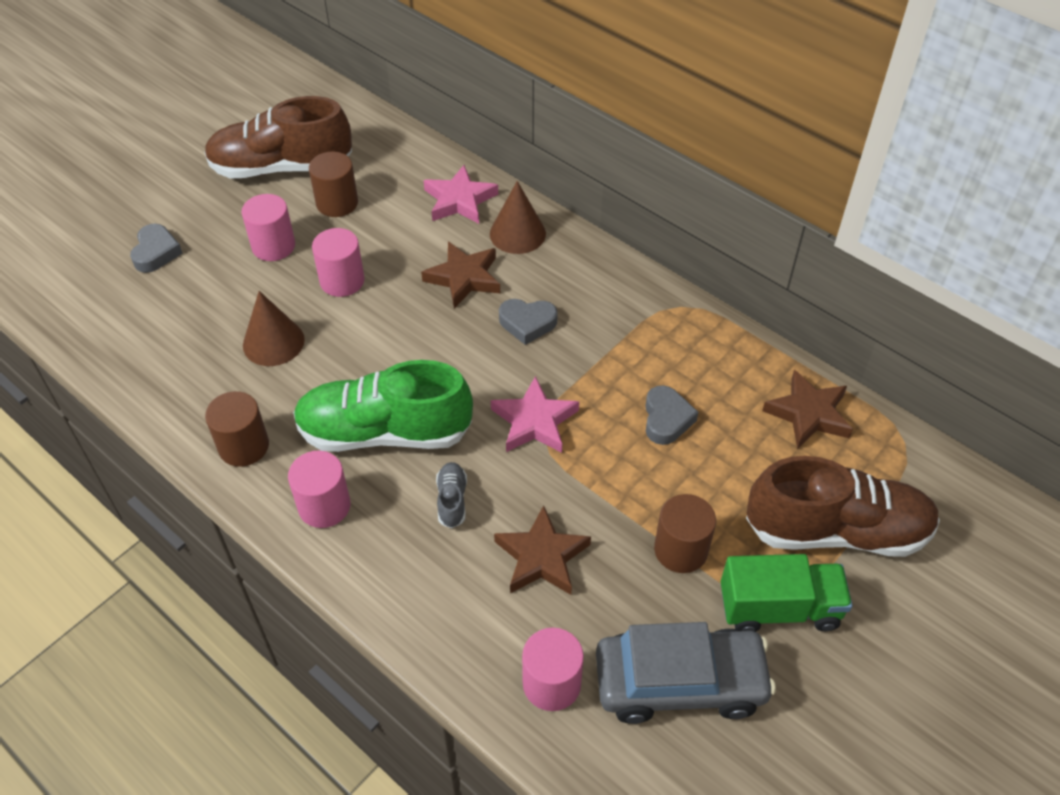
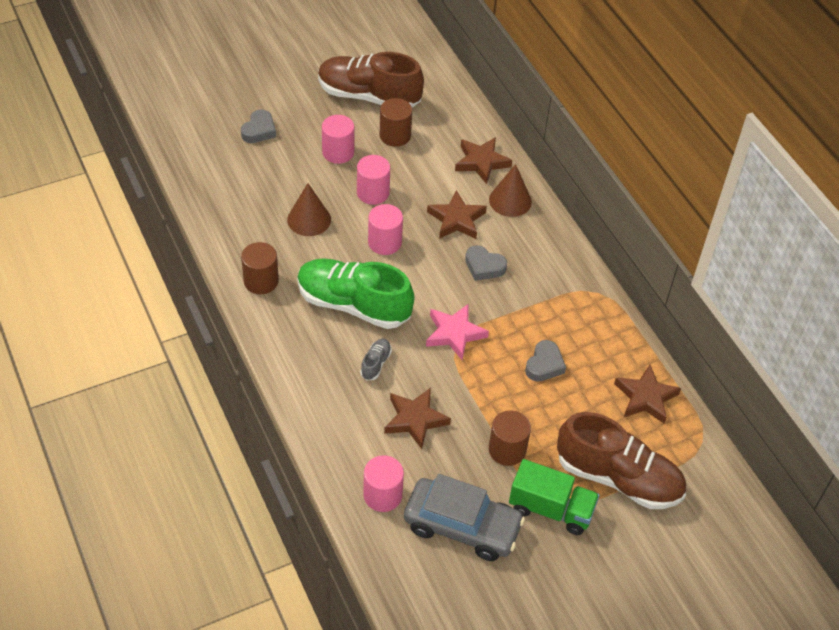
camera: 20 degrees right, 0 degrees up
pink cylinder [288,451,351,528] -> pink cylinder moved to [368,204,403,255]
pink star [424,165,498,224] -> brown star [455,137,512,184]

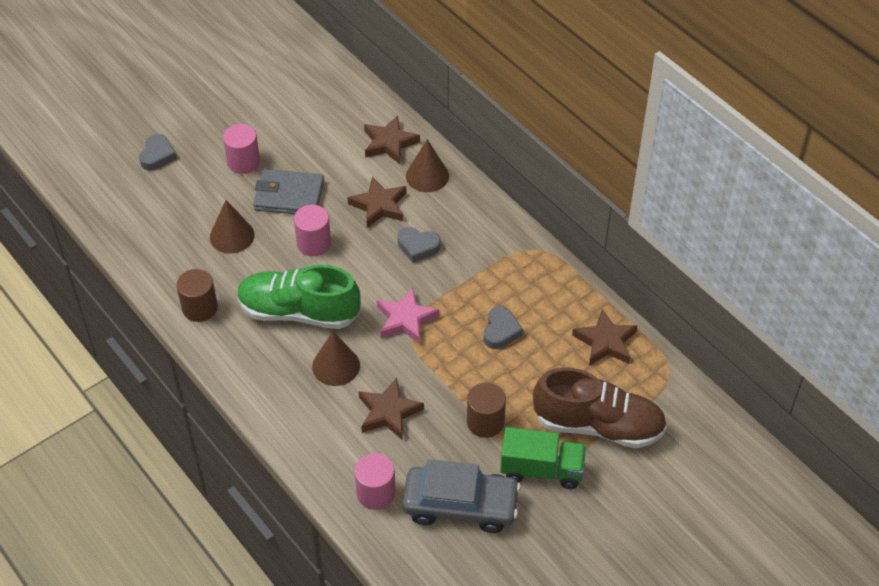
camera: 10 degrees left, 0 degrees up
brown shoe [318,52,424,107] -> none
pink cylinder [357,155,390,205] -> grey wallet [253,169,324,214]
grey shoe [360,339,392,381] -> brown cone [312,331,360,386]
brown cylinder [380,98,412,147] -> none

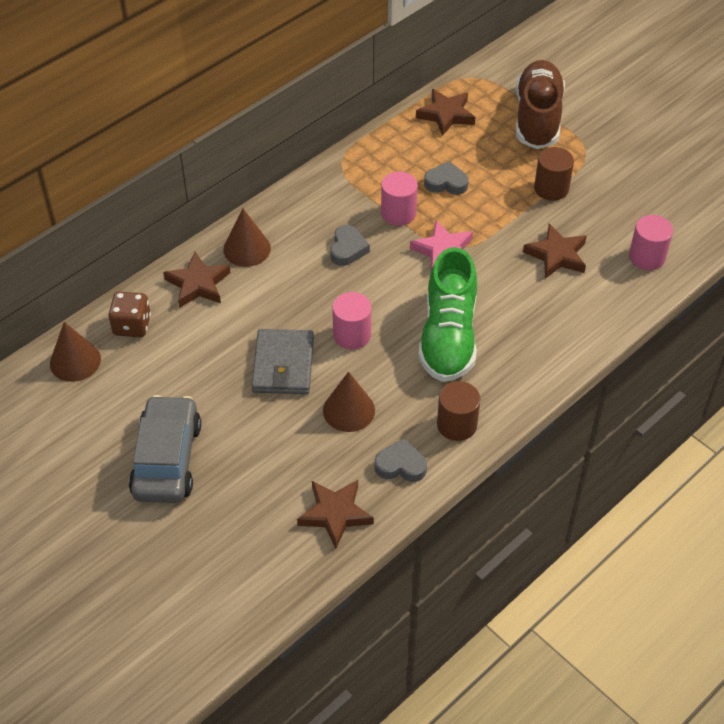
camera: 95 degrees left, 0 degrees up
grey heart [139,134,177,171] -> grey heart moved to [375,438,427,482]
pink cylinder [223,124,260,174] -> pink cylinder moved to [381,171,418,226]
brown cone [312,331,360,386] -> brown cone moved to [50,322,101,382]
brown star [347,176,406,228] -> brown star moved to [297,480,374,549]
grey car [402,459,521,533] -> grey car moved to [129,395,201,503]
green truck [500,427,586,489] -> none
none -> brown dice [108,291,151,337]

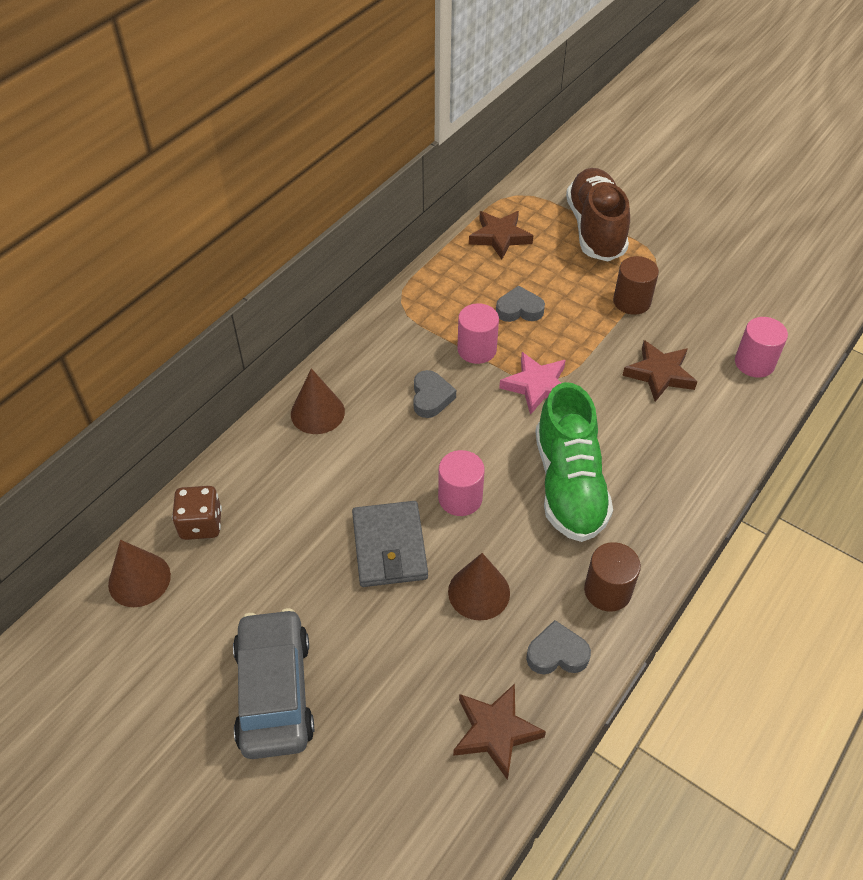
camera: 10 degrees left, 0 degrees up
brown star [163,252,230,308] -> none

